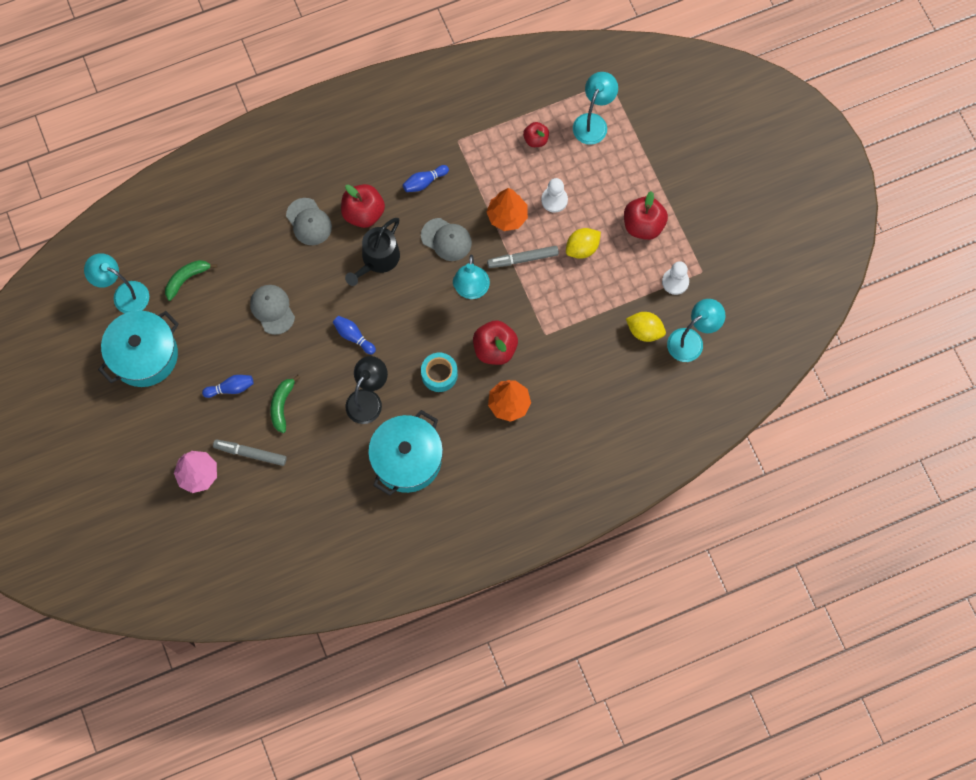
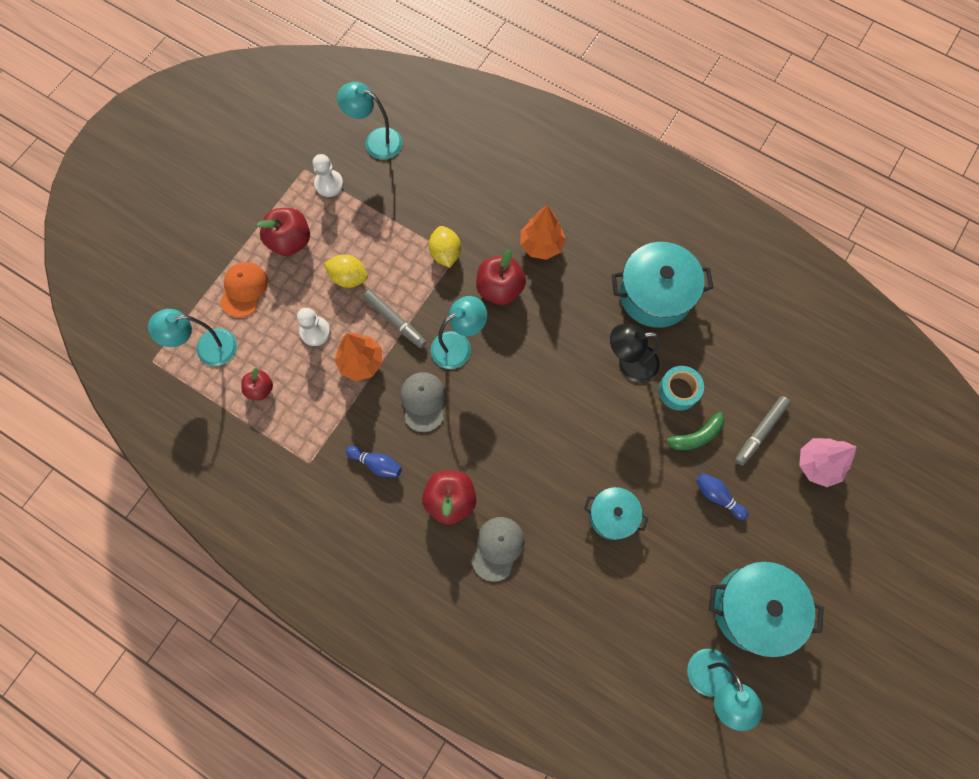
camera: 125 degrees left, 0 degrees up
green banana [165,260,217,301] -> none
grey marker [213,439,286,466] -> grey marker turned 60 degrees clockwise [735,396,790,466]
grey cap [250,285,295,335] -> turquoise pot [584,487,648,540]
blue bowling pin [333,316,376,354] -> none
black watering can [345,218,400,286] -> none
turquoise tape [421,353,458,392] -> turquoise tape moved to [658,366,704,411]
yellow lemon [626,312,666,342] -> yellow lemon moved to [429,226,461,268]
none -> orange cap [220,262,268,318]

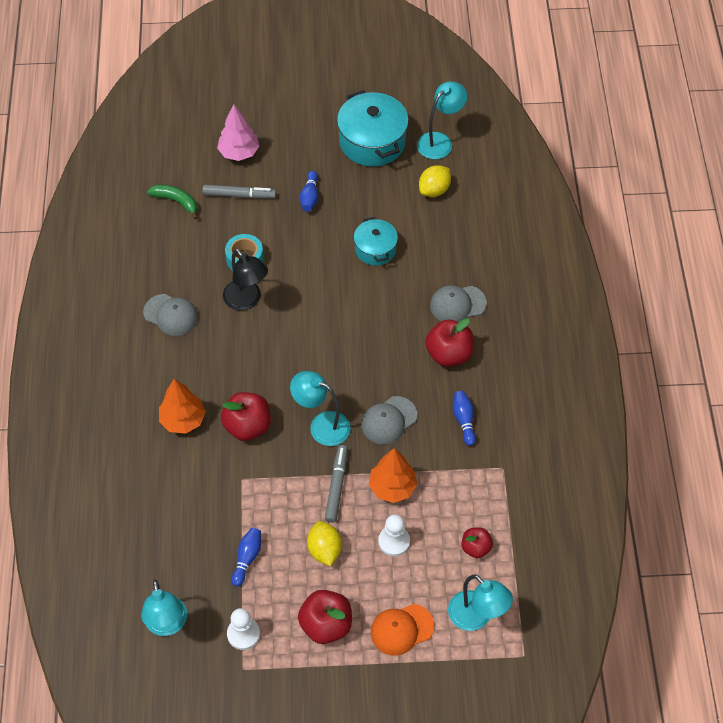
camera: 125 degrees left, 15 degrees down
yellow lemon [429,226,461,268] -> yellow lemon moved to [419,165,451,197]
turquoise pot [612,242,713,328] -> grey cap [143,294,198,336]
green banana [658,412,725,450] -> green banana moved to [147,185,198,219]
none -> blue bowling pin [231,528,261,586]

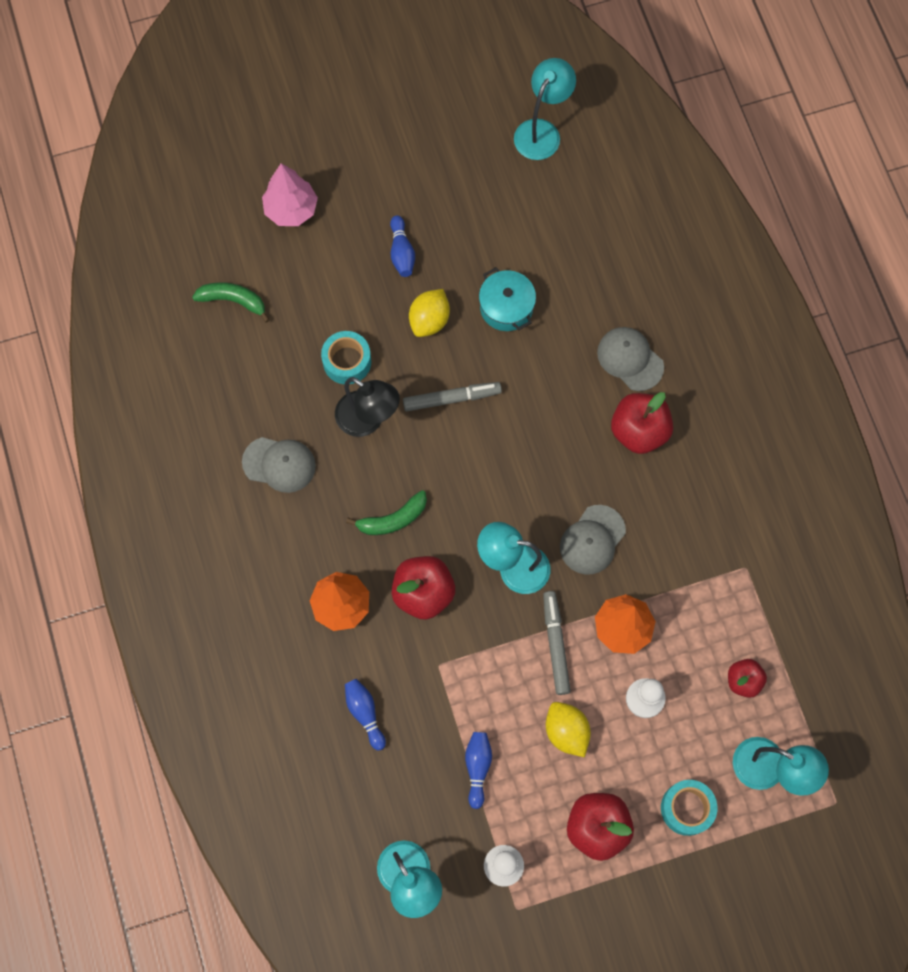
camera: 15 degrees left, 15 degrees up
grey marker [202,185,276,199] -> grey marker moved to [403,382,502,411]
turquoise pot [337,90,409,167] -> none
orange cap [371,604,434,655] -> turquoise tape [661,780,717,836]
yellow lemon [419,165,451,197] -> yellow lemon moved to [409,289,450,337]
grey cap [430,285,487,322] -> grey cap turned 75 degrees clockwise [597,327,664,391]
blue bowling pin [453,391,476,446] -> blue bowling pin moved to [345,679,386,751]
none -> green banana [346,490,427,535]

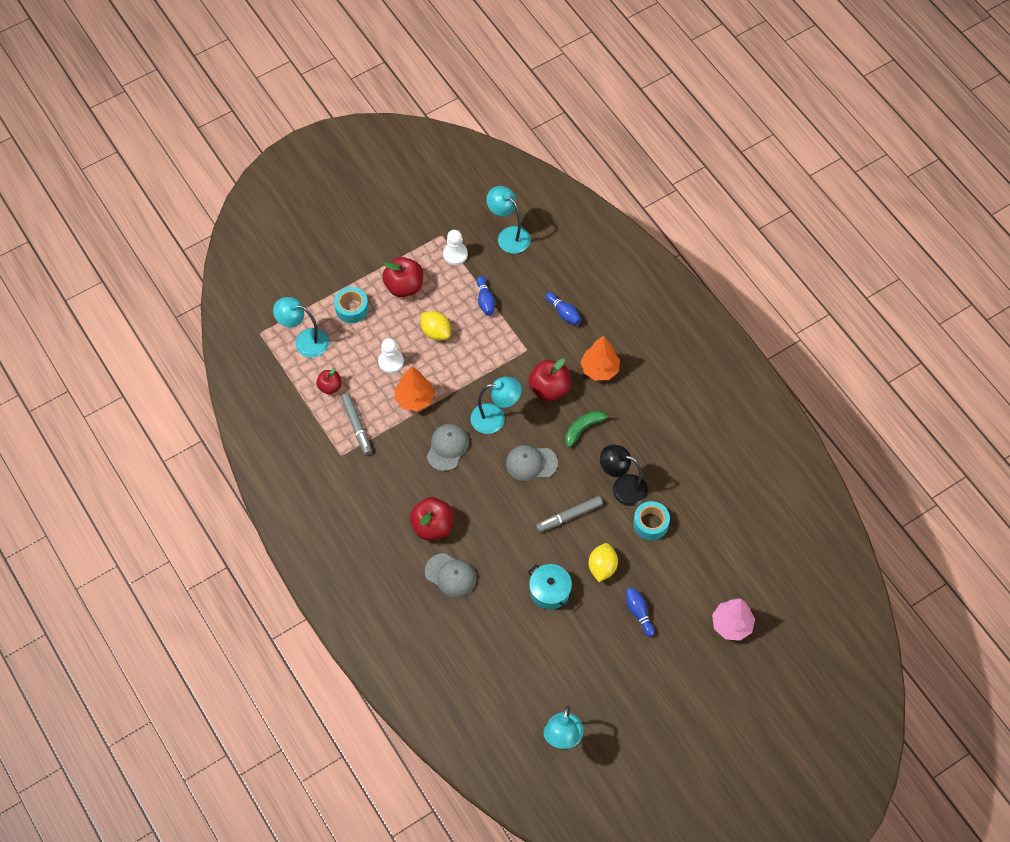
camera: 165 degrees right, 10 degrees down
green banana [192,282,270,323] -> none
grey cap [242,437,316,493] -> grey cap moved to [506,445,558,481]
grey marker [543,591,571,695] -> grey marker moved to [341,393,372,455]

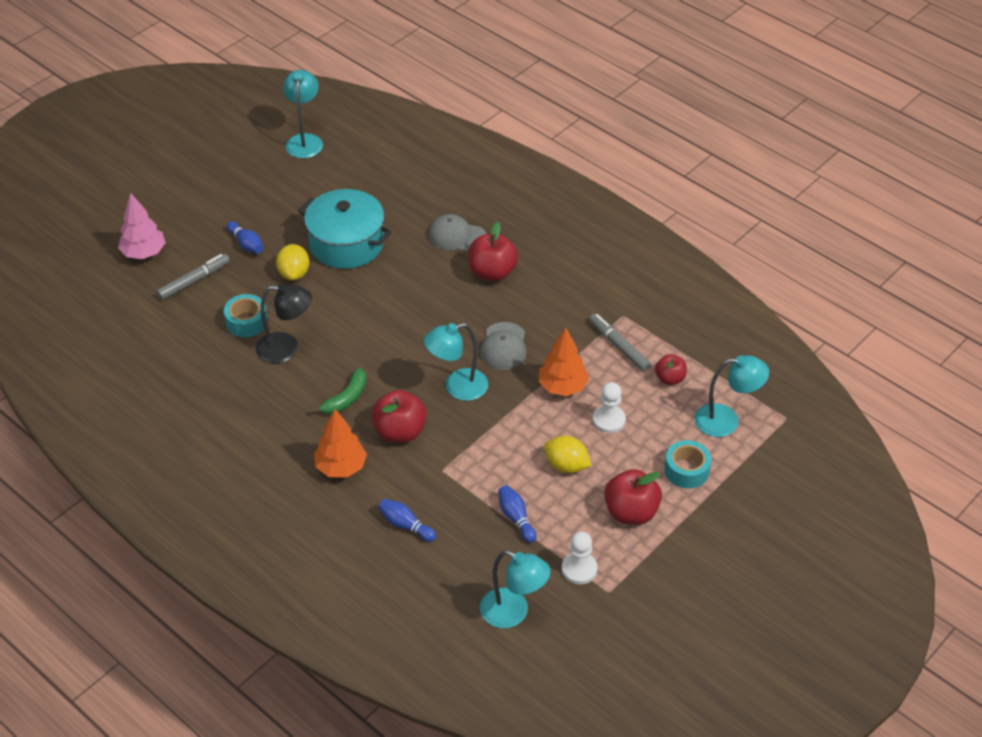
camera: 165 degrees right, 15 degrees down
grey cap [506,445,558,481] -> none
turquoise pot [528,564,573,610] -> turquoise pot [298,189,392,269], size x1.69
grey marker [536,496,603,532] -> grey marker moved to [156,254,230,300]

